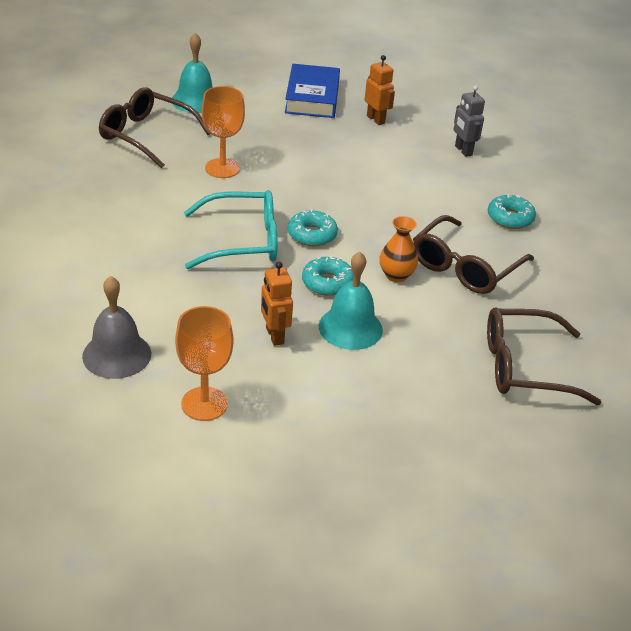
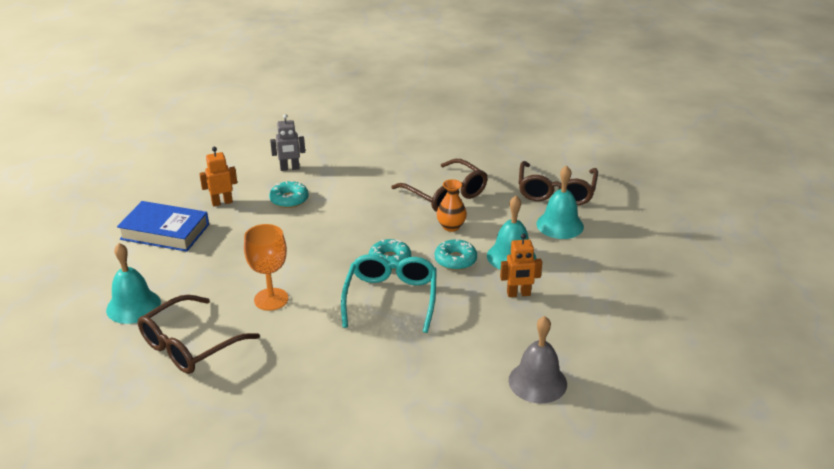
camera: 75 degrees left, 5 degrees down
orange goblet [175,306,234,421] -> none
turquoise donut [488,194,536,229] -> turquoise donut moved to [269,181,309,208]
none -> turquoise bell [536,165,584,239]

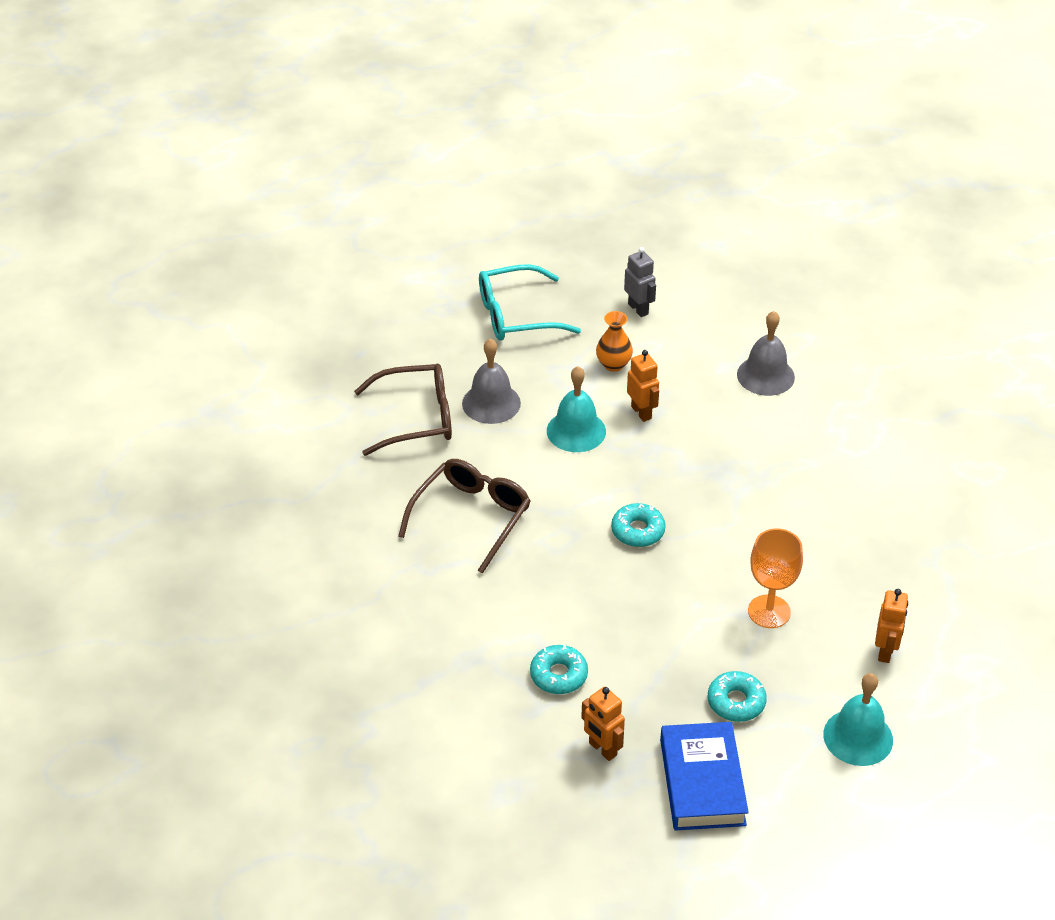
camera: 110 degrees left, 10 degrees up
brown glasses [138,295,260,374] -> orange robot [875,589,908,663]
grey robot [270,114,305,171] -> grey robot moved to [624,247,656,317]
turquoise glasses [341,254,437,333] -> turquoise glasses moved to [479,264,581,341]
turquoise donut [435,238,477,270] -> turquoise donut moved to [708,671,767,722]
orange vase [437,179,467,232] -> orange vase moved to [596,311,633,372]
turquoise bell [536,165,584,239] -> grey bell [462,338,521,424]

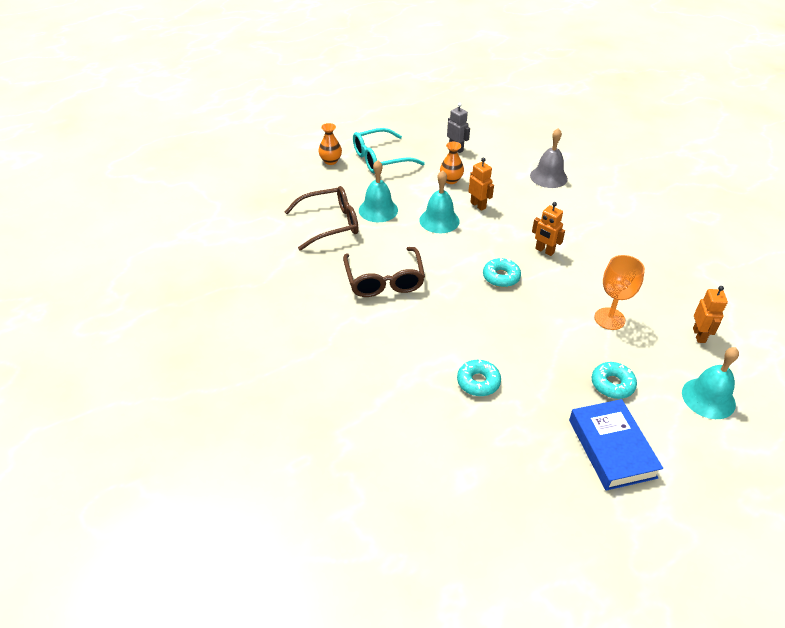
camera: 10 degrees left, 0 degrees up
brown glasses [398,459,531,574] -> brown glasses turned 150 degrees clockwise [343,247,425,297]
grey bell [462,338,521,424] -> turquoise bell [359,160,398,222]
orange robot [581,687,625,761] -> orange robot moved to [532,202,565,256]
none -> orange vase [318,123,342,165]

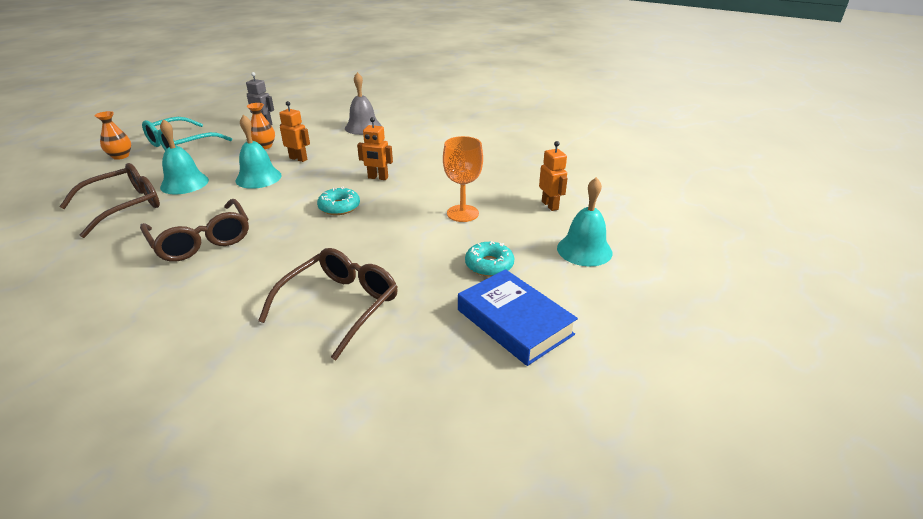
camera: 25 degrees left, 10 degrees down
turquoise donut [457,359,501,396] -> brown glasses [258,248,398,360]

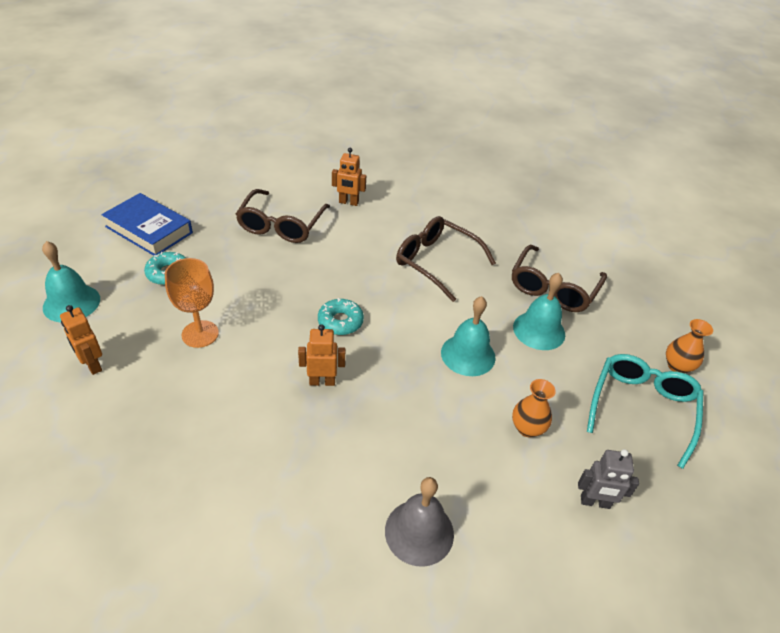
camera: 160 degrees right, 10 degrees up
orange robot [279,101,310,162] -> orange robot moved to [332,148,366,206]

